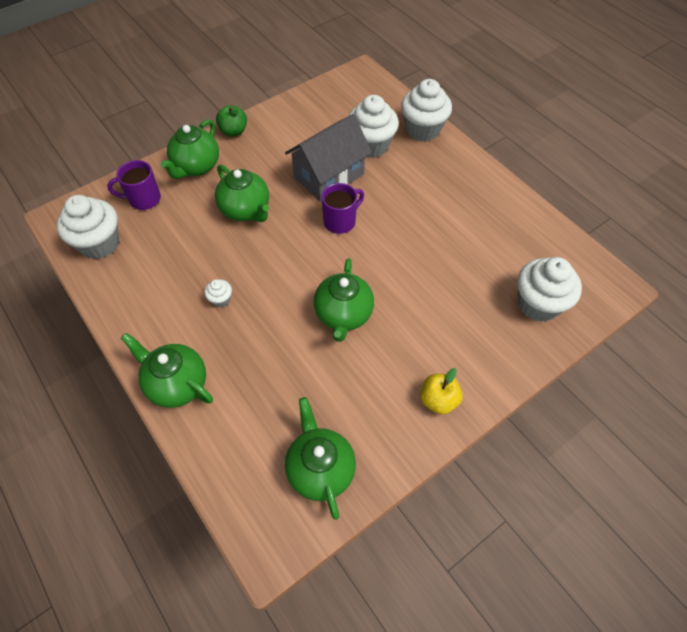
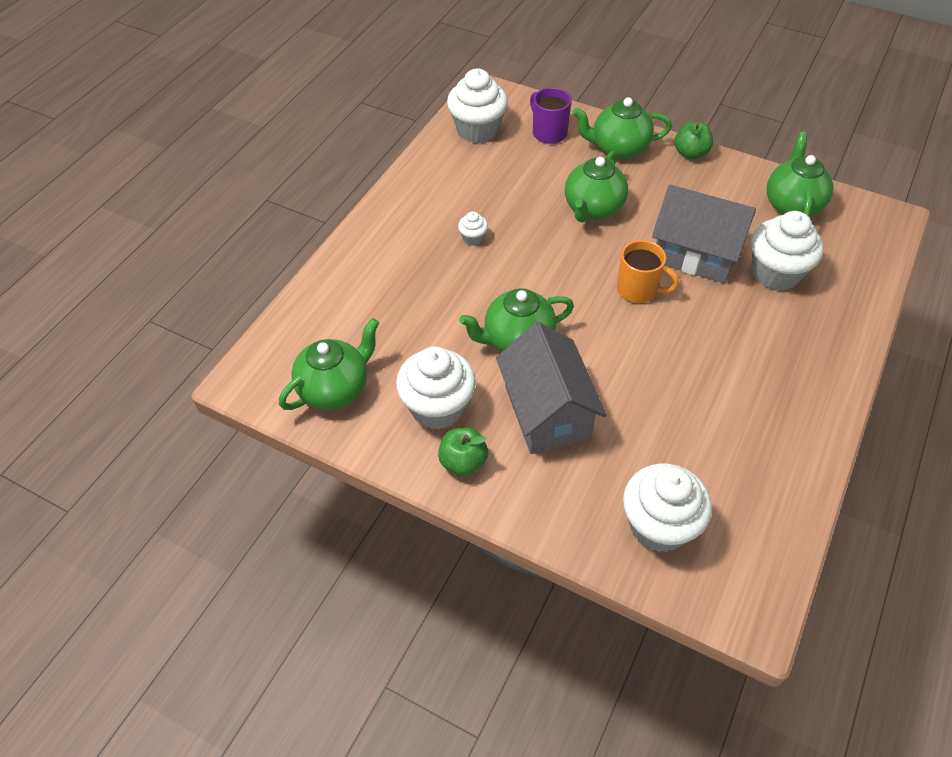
camera: 65 degrees right, 5 degrees down
green teapot [121,333,213,408] -> green teapot moved to [767,132,833,217]
purple mug [321,183,364,234] -> orange mug [617,240,679,303]
white cupcake [401,79,452,142] -> white cupcake moved to [396,347,476,430]
yellow apple [420,368,463,415] -> green apple [438,427,488,476]
none -> grey house [496,322,607,454]

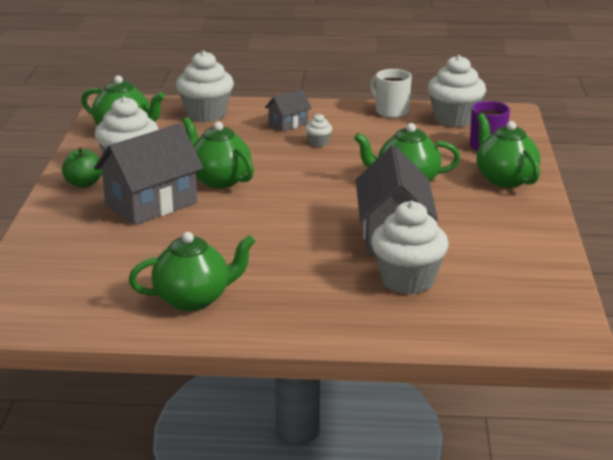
camera: 65 degrees right, 25 degrees down
orange mug [617,240,679,303] -> none
white cupcake [623,463,712,552] -> white cupcake moved to [176,51,234,122]
green apple [674,121,713,159] -> none
green teapot [767,132,833,217] -> green teapot moved to [129,232,256,311]
none -> grey house [265,89,312,132]
none -> white mug [370,69,412,118]

